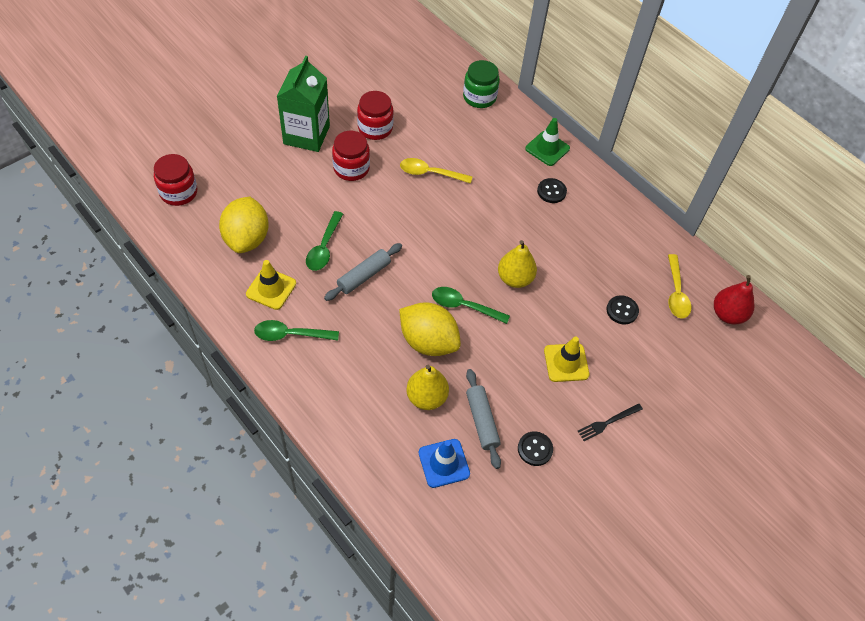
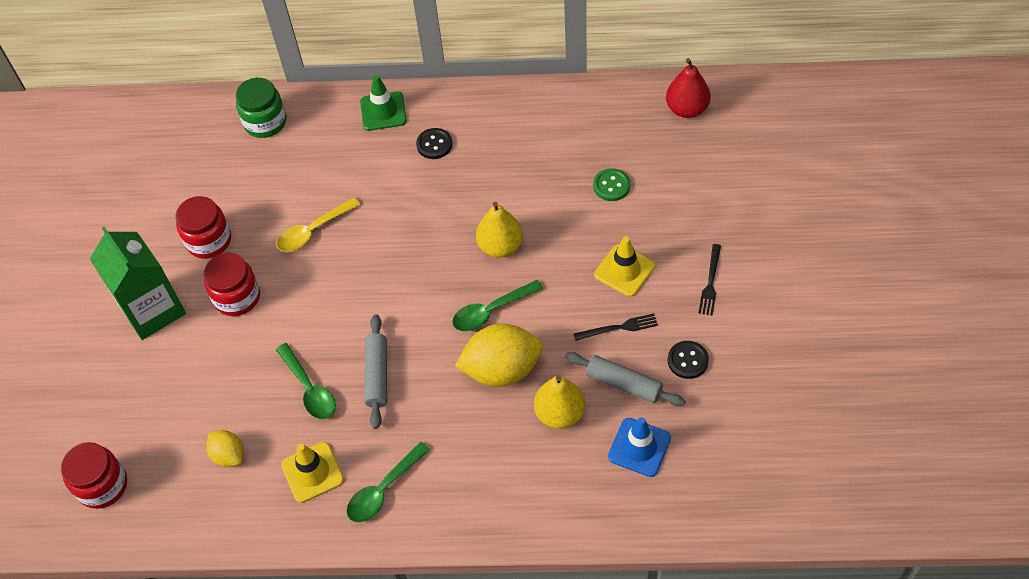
camera: 40 degrees left, 0 degrees up
yellow lemon [219,197,269,253] -> yellow lemon [206,430,244,467], size x0.54
black button [606,295,639,324] -> green button [593,168,630,201]
yellow spoon [668,254,691,319] -> none
none -> black fork [574,314,658,341]

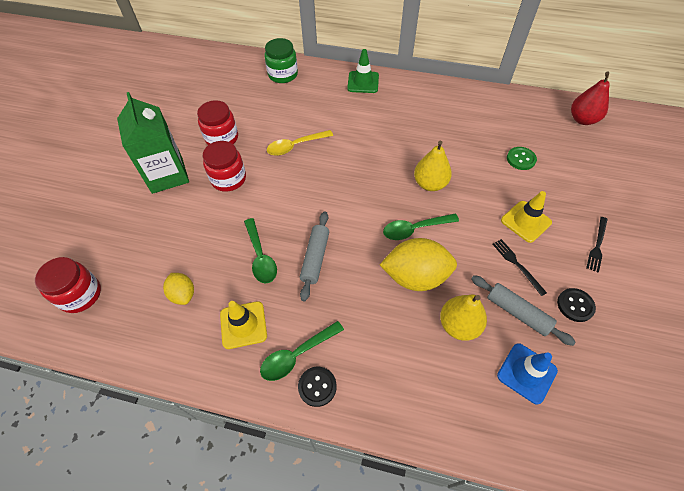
camera: 10 degrees right, 0 degrees up
black button [416,128,453,159] -> black button moved to [298,367,337,407]
black fork [574,314,658,341] -> black fork turned 120 degrees counterclockwise [493,239,547,296]

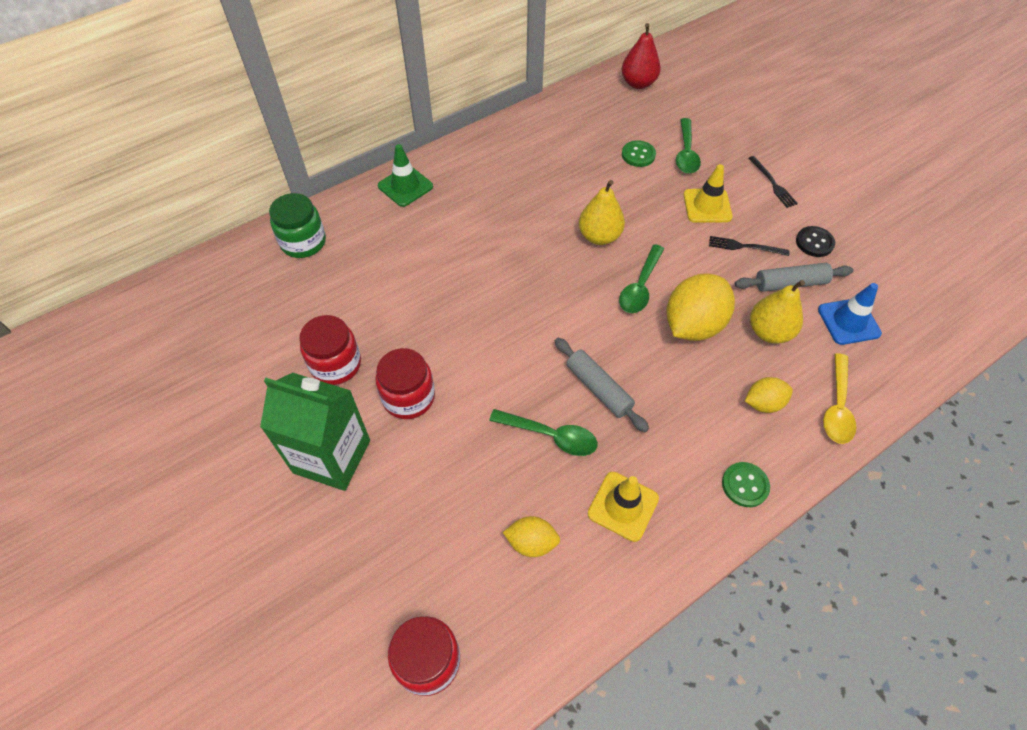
camera: 50 degrees left, 0 degrees up
green spoon [260,321,344,381] -> green spoon moved to [676,118,701,173]
yellow spoon [267,130,333,156] -> yellow spoon moved to [823,353,856,444]
black button [298,367,337,407] -> green button [722,462,770,507]
none -> yellow lemon [745,377,793,413]

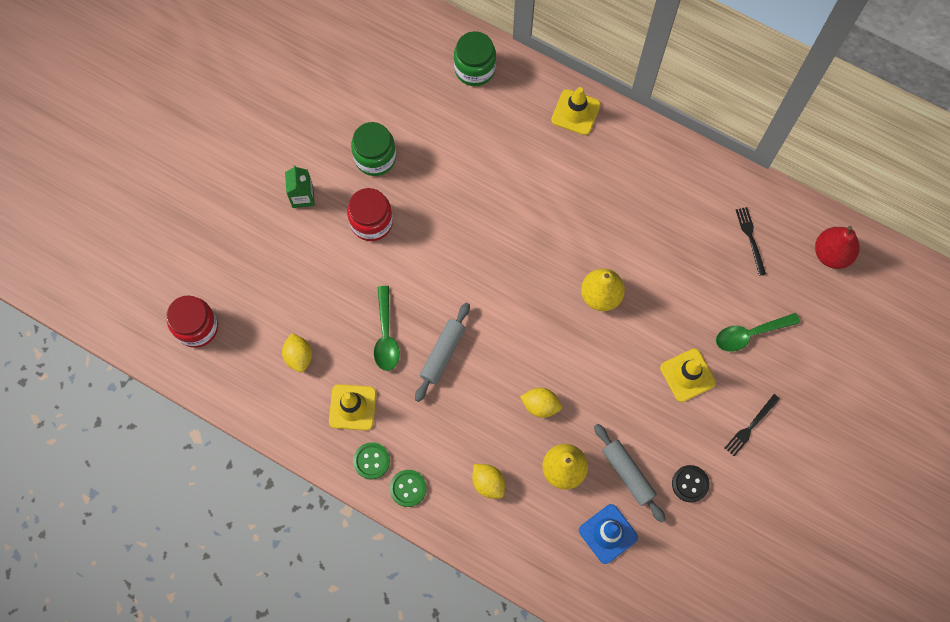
camera: 65 degrees right, 15 degrees up
green carton [260,373,370,491] -> green carton [285,165,315,208], size x0.50
red jar [299,315,361,385] -> green jar [351,122,396,176]
green traffic cone [378,144,433,207] -> yellow traffic cone [551,87,601,135]
green spoon [619,244,664,313] -> none
green button [622,140,656,167] -> green button moved to [353,442,390,480]
yellow lemon [667,274,735,341] -> yellow lemon [520,388,562,418], size x0.54
black fork [709,236,790,256] -> black fork moved to [736,207,766,276]
yellow spoon [823,353,856,444] -> none

